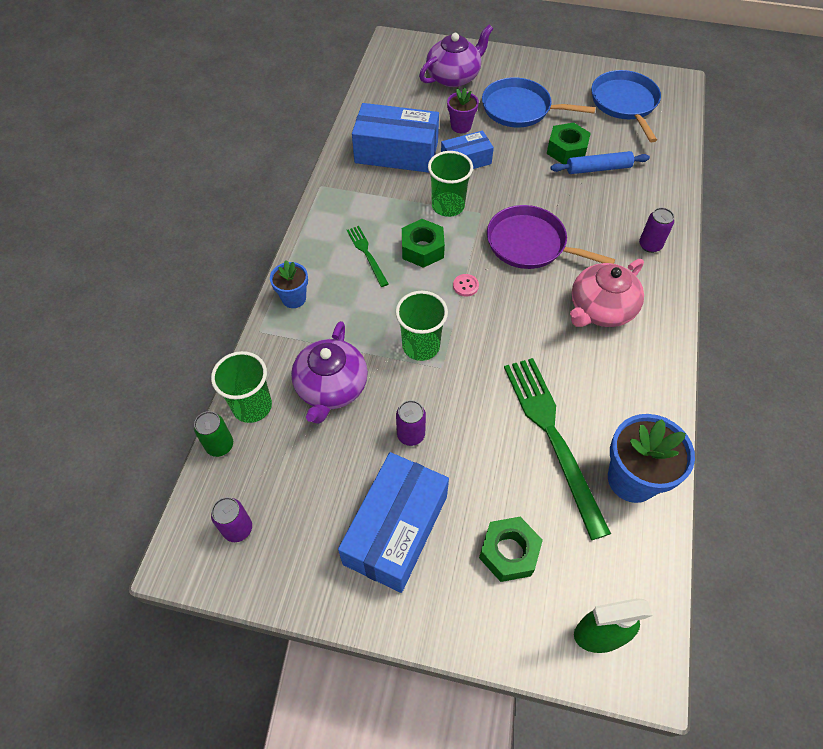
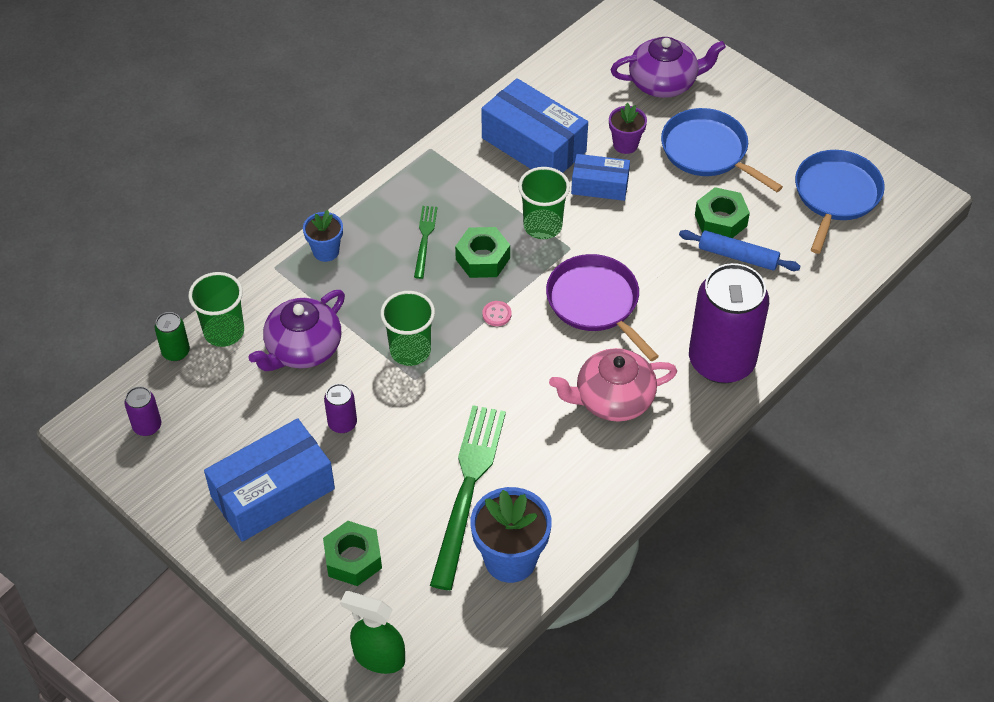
camera: 30 degrees right, 5 degrees down
purple can [639,208,674,253] -> purple can [689,263,769,384], size x2.37

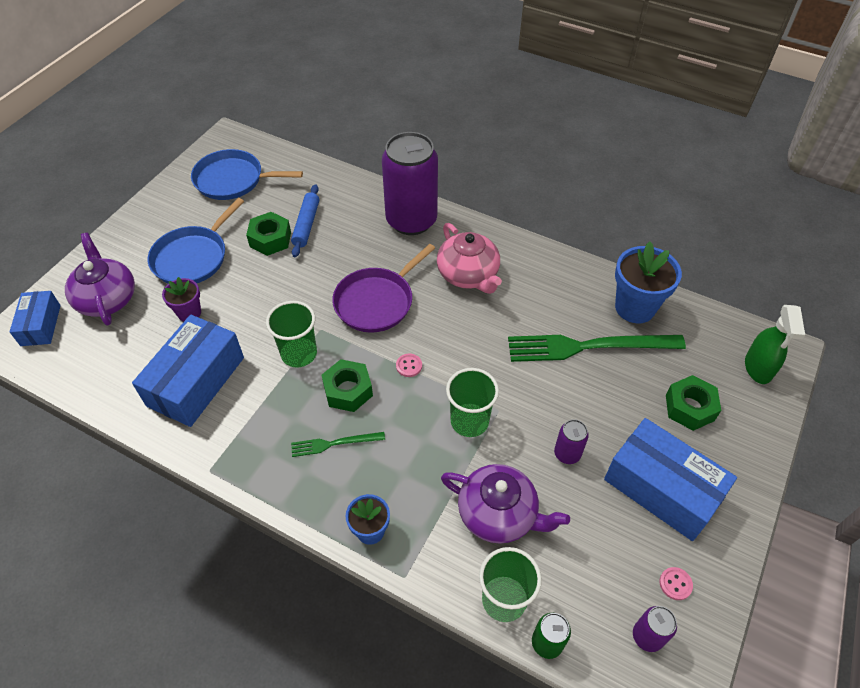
camera: 105 degrees left, 0 degrees up
blue box [571,154,630,201] -> blue box moved to [9,291,61,346]
none -> pink button [660,567,693,600]

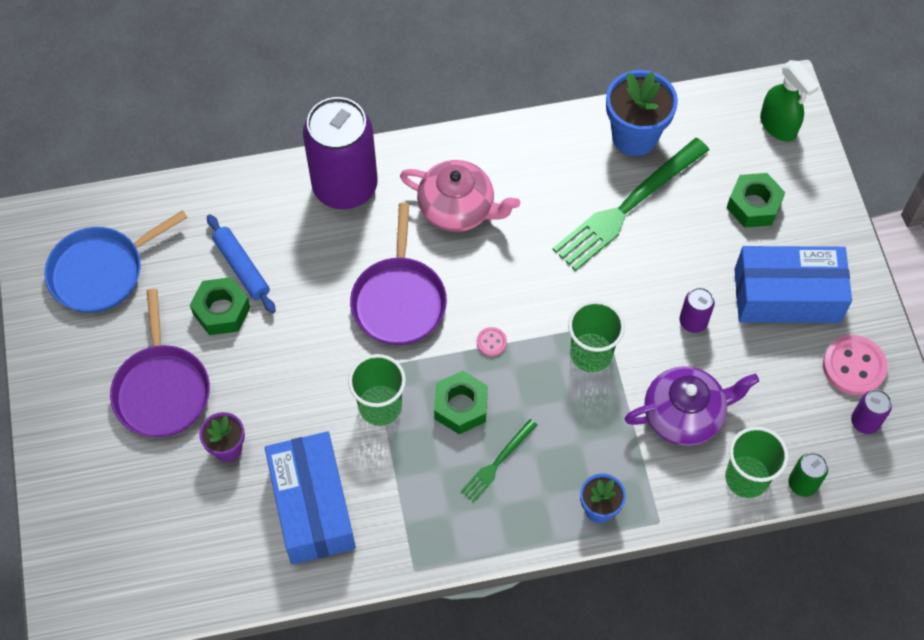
camera: 40 degrees left, 10 degrees up
blue box [9,291,61,346] -> none
purple teapot [65,233,135,326] -> none
blue pan [148,198,244,284] -> purple pan [110,289,210,437]
pink button [660,567,693,600] -> pink button [823,335,888,395], size x2.04

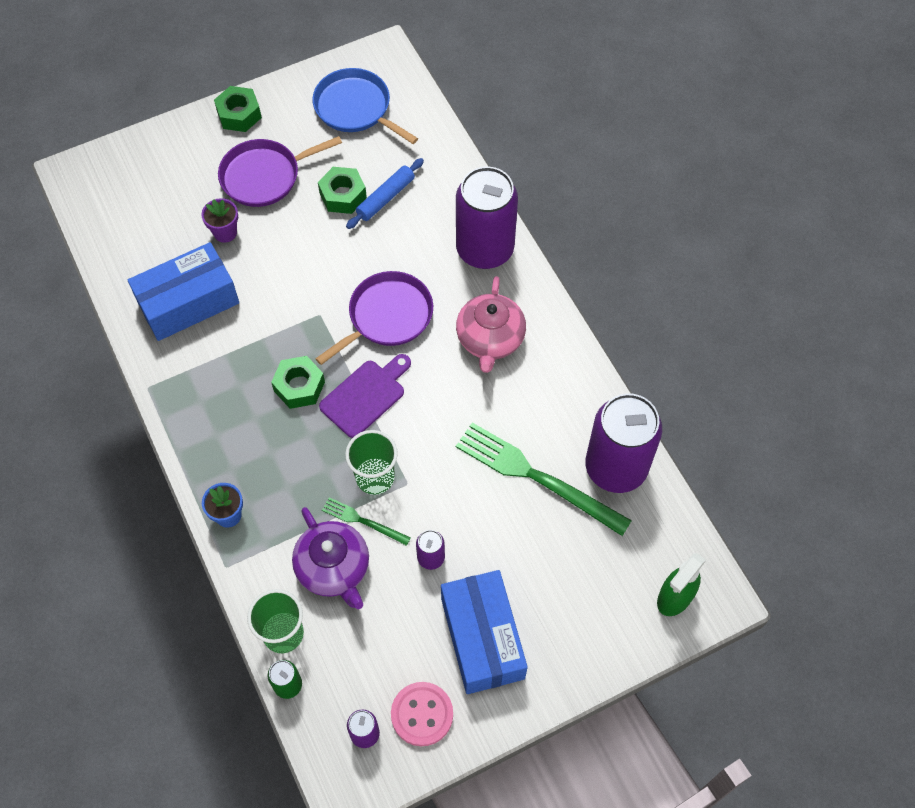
camera: 75 degrees right, 0 degrees up
green cup [348,354,406,426] -> none
purple pan [350,203,447,345] -> purple pan turned 150 degrees clockwise [315,271,433,365]
green fork [460,419,538,502] -> green fork moved to [322,497,411,546]
pink button [477,327,507,356] -> purple cutting board [319,354,411,438]
blue flower pot [606,70,678,156] -> purple can [585,393,662,493]
green nut [727,173,785,228] -> green nut moved to [214,86,262,132]

